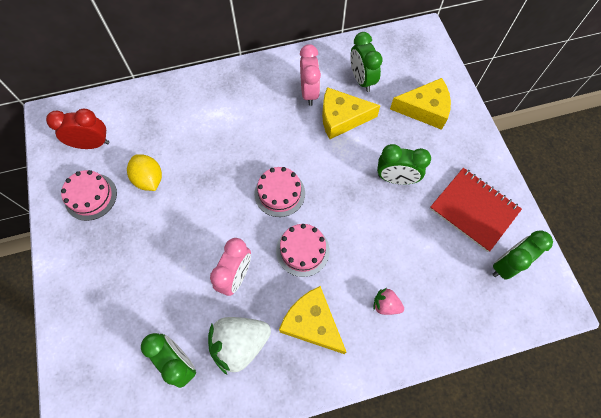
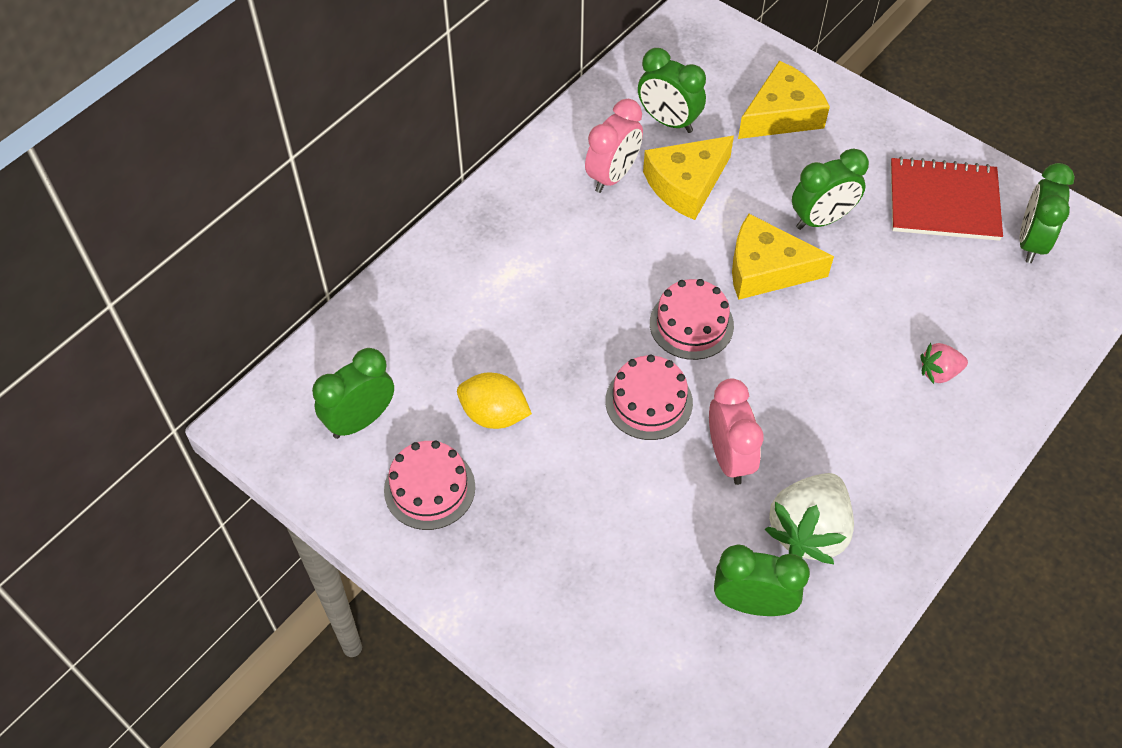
camera: 35 degrees left, 10 degrees down
red clock [46,109,110,149] -> green clock [312,348,394,439]
pink cake [276,224,330,277] -> pink cake moved to [605,355,693,440]
yellow cheese [279,286,346,354] -> yellow cheese moved to [732,214,834,300]
pink clock [300,44,321,106] -> pink clock turned 75 degrees clockwise [585,99,643,193]

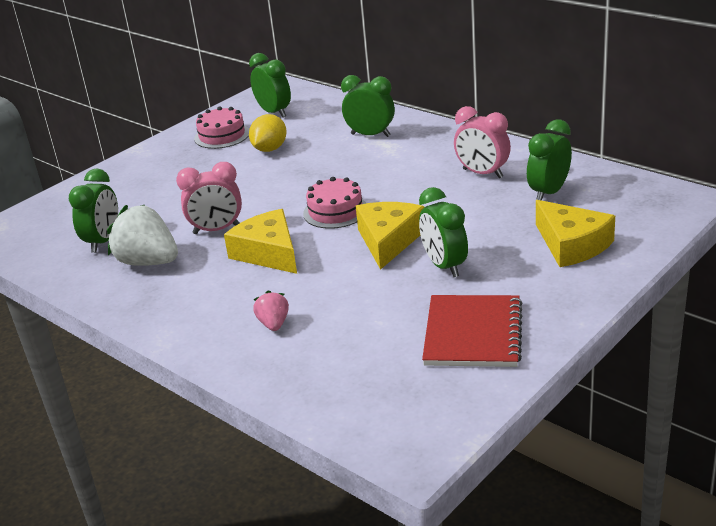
camera: 95 degrees right, 25 degrees down
pink cake [605,355,693,440] -> none
yellow cheese [643,136,734,220] -> yellow cheese moved to [224,209,297,274]
green clock [1019,163,1075,263] -> green clock moved to [341,75,395,137]

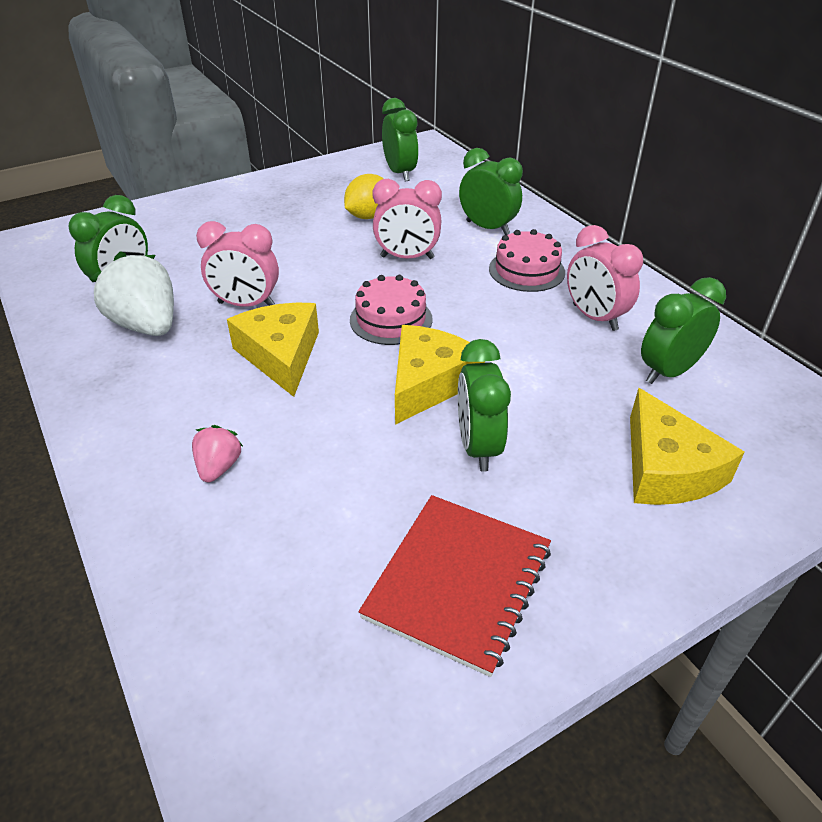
camera: 15 degrees right, 10 degrees up
pink cake [194,107,249,149] -> pink cake moved to [489,229,565,292]
none -> pink clock [373,179,442,259]

